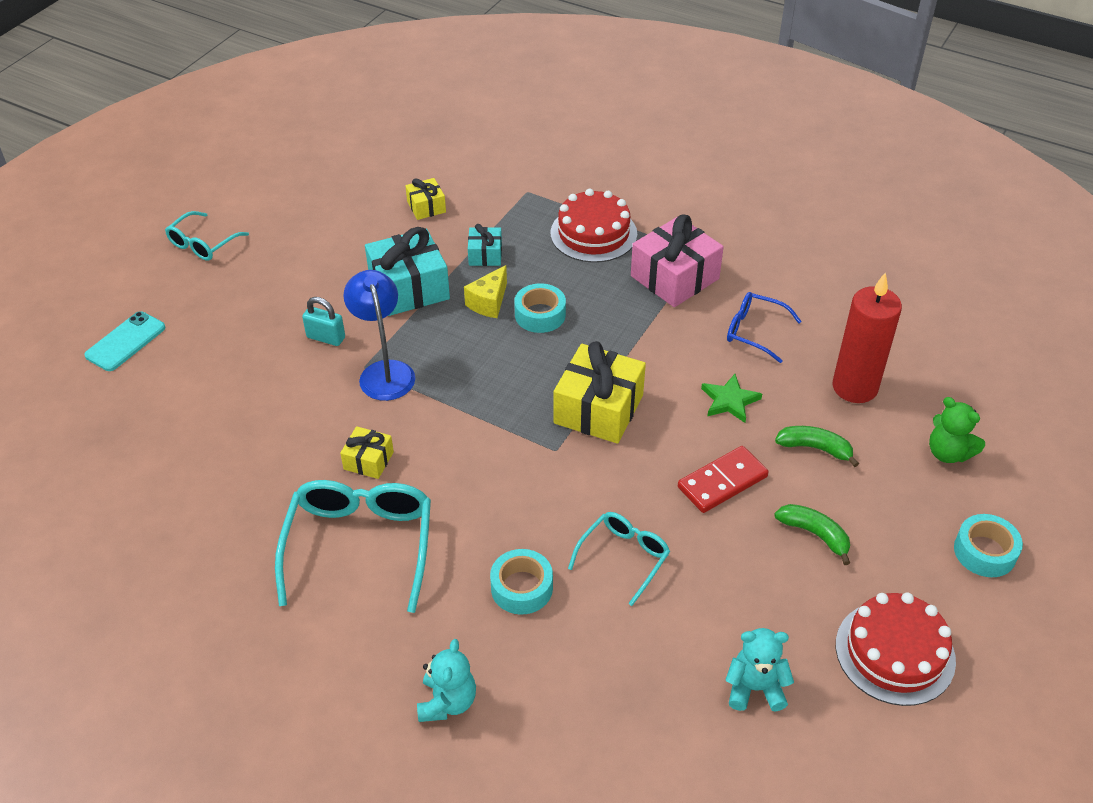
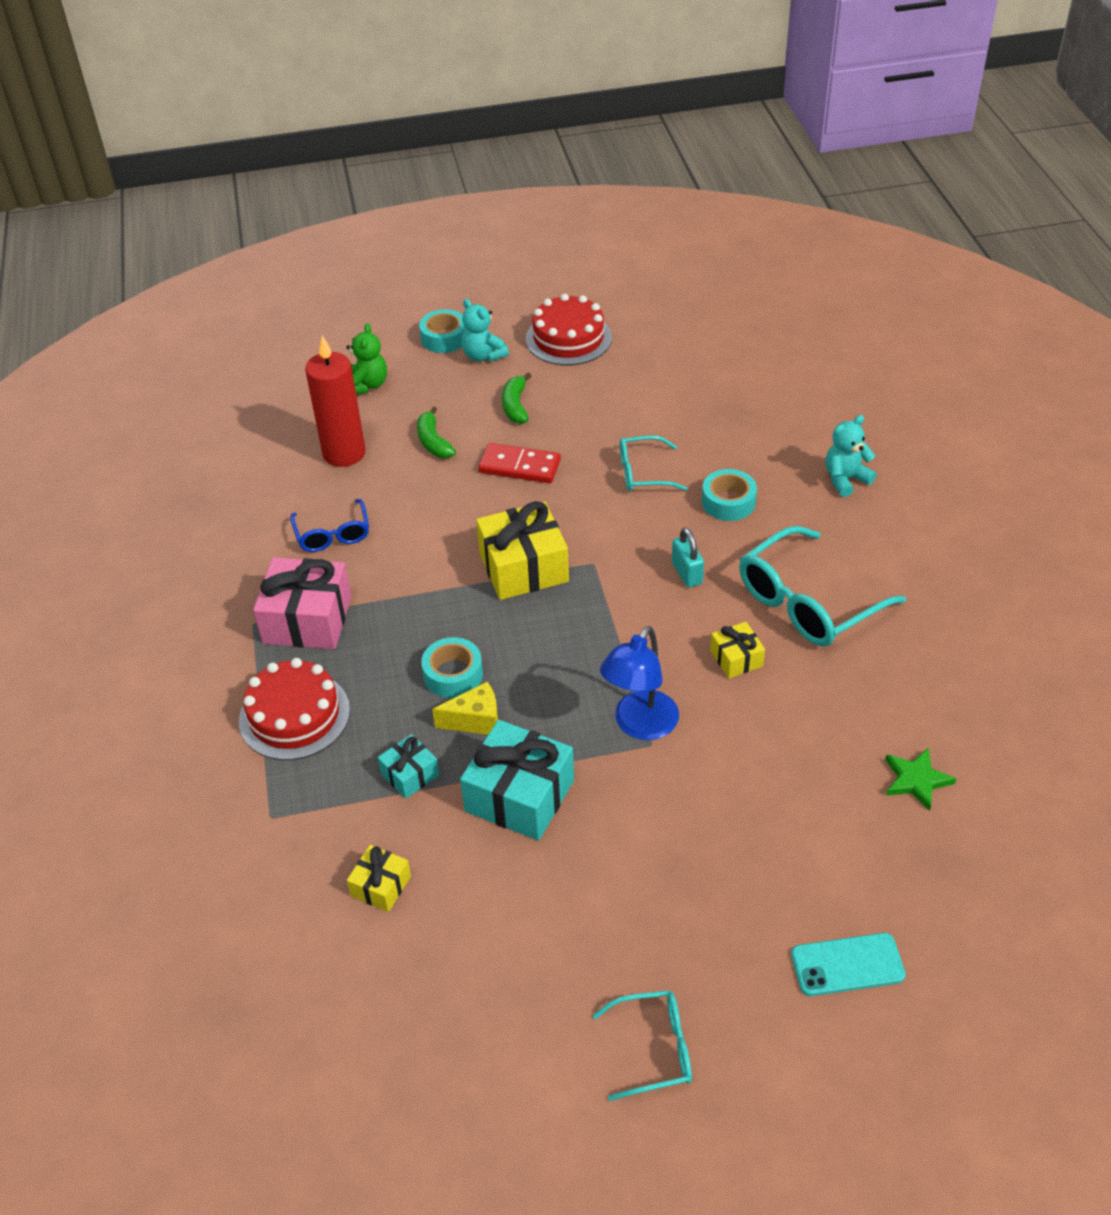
camera: 130 degrees left, 0 degrees up
turquoise padlock [302,297,345,346] -> turquoise padlock moved to [672,527,704,588]
green star [701,374,762,423] -> green star moved to [885,747,956,811]
turquoise teddy bear [725,628,794,711] -> turquoise teddy bear moved to [461,299,509,362]

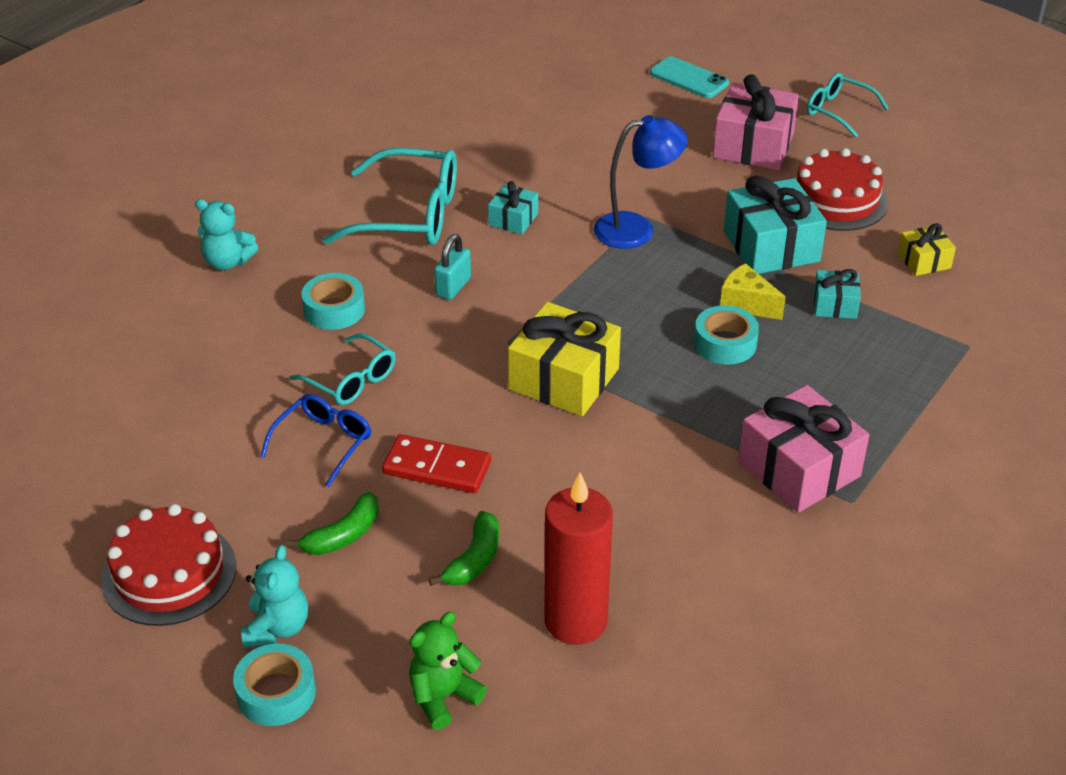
camera: 135 degrees left, 5 degrees down
red cake [239,658,350,760] -> red cake moved to [795,148,888,231]
blue glasses [290,499,369,552] -> blue glasses moved to [260,394,371,488]
red domino [478,443,561,483] -> red domino turned 45 degrees counterclockwise [382,434,491,493]
yellow gift [710,622,765,678] -> turquoise gift [488,181,538,234]
green star [885,747,956,811] -> none
none -> pink gift [713,74,799,170]

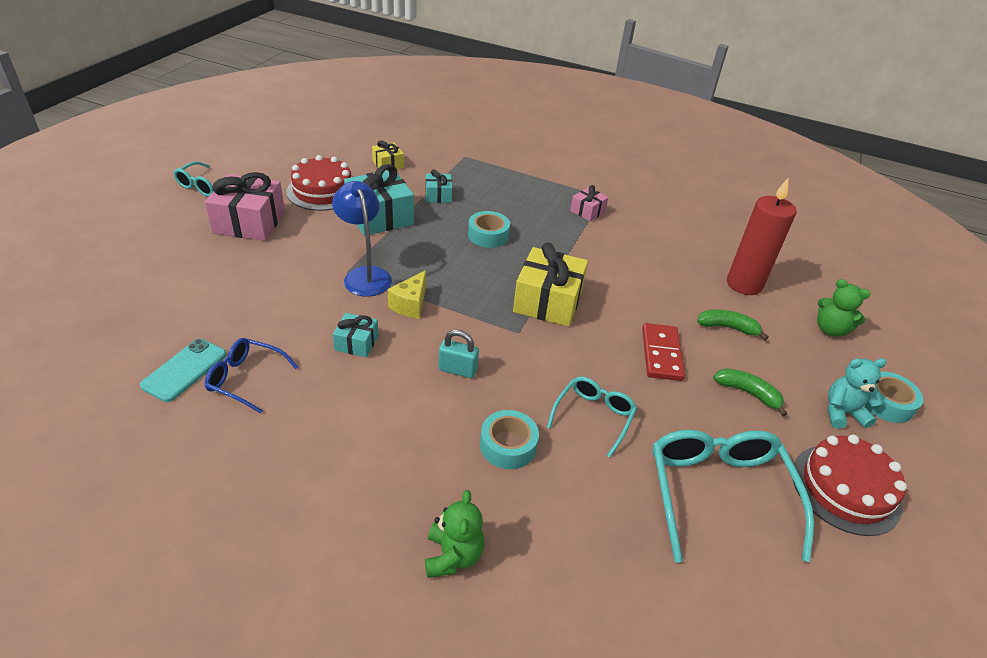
camera: 105 degrees left, 0 degrees up
turquoise teddy bear [195,199,258,270] -> green teddy bear [425,490,484,578]
blue glasses [260,394,371,488] -> blue glasses moved to [205,338,298,414]
turquoise glasses [323,148,457,245] -> turquoise glasses moved to [652,430,814,563]
turquoise phone [650,56,729,98] -> turquoise phone moved to [140,339,227,402]
yellow cheese [720,263,786,320] -> yellow cheese moved to [387,270,426,319]
pink gift [738,385,869,513] -> pink gift [570,185,608,221], size x0.52

